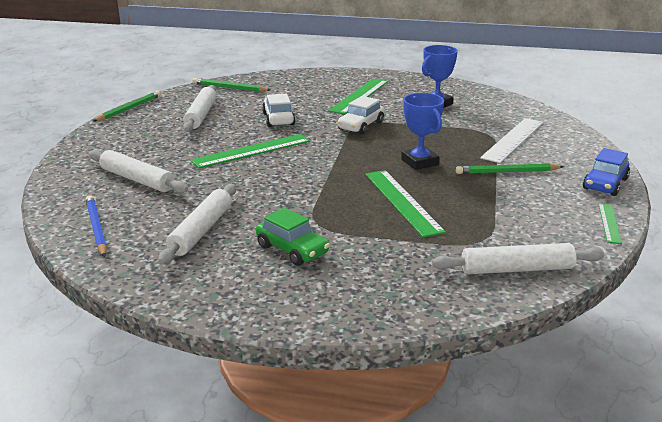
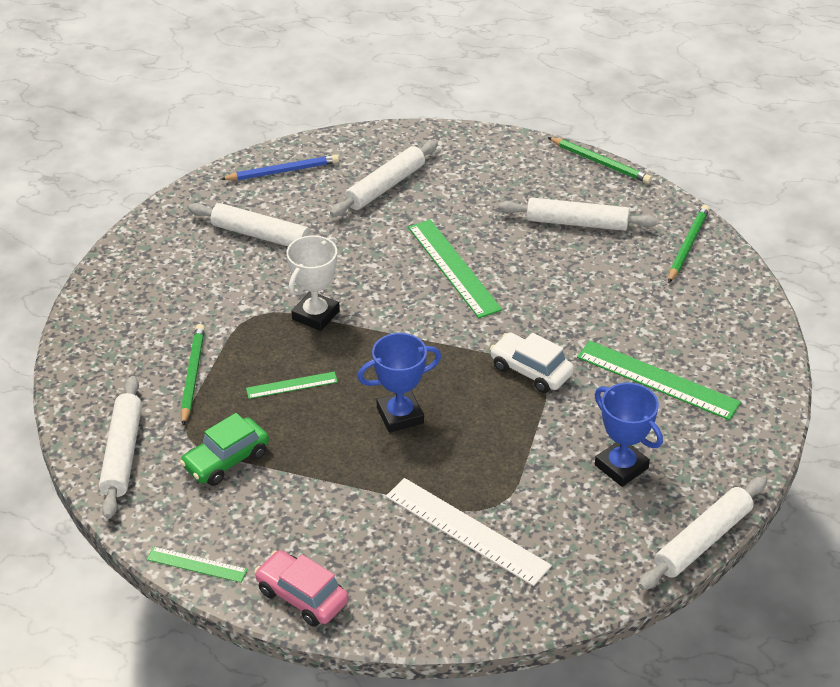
camera: 95 degrees right, 15 degrees up
green car [256,208,330,266] -> green car moved to [180,413,269,486]
white car [262,93,295,127] -> none
green ruler [365,170,446,237] -> green ruler [246,372,338,399], size x0.54
green pencil [456,163,564,174] -> green pencil moved to [181,324,205,426]
blue car [583,148,630,196] -> pink car [254,550,349,627]
none -> white trophy [286,235,340,331]
none -> white rolling pin [638,476,767,590]

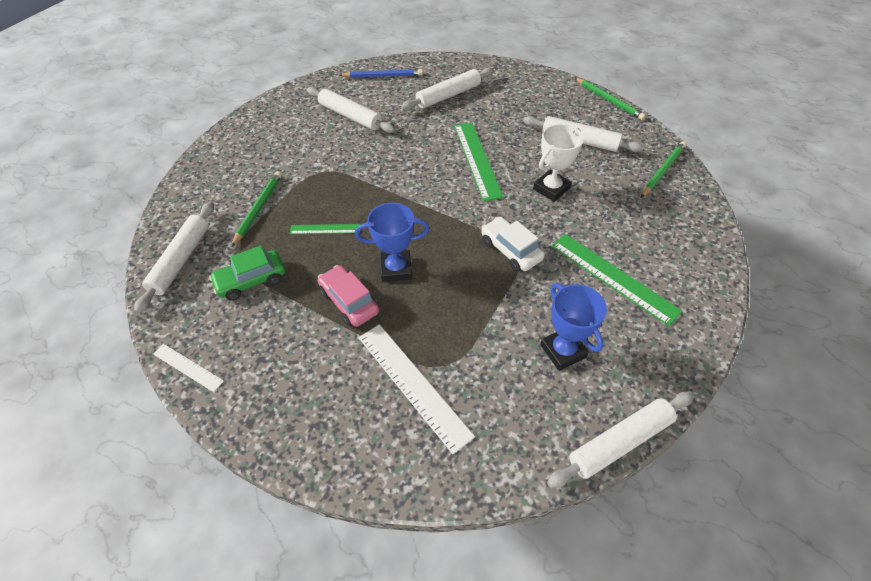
camera: 15 degrees right, 10 degrees up
green ruler [147,546,248,583] -> white ruler [153,344,224,392]
pink car [254,550,349,627] -> pink car moved to [318,265,379,327]
white trophy [286,235,340,331] -> white trophy moved to [533,124,584,202]

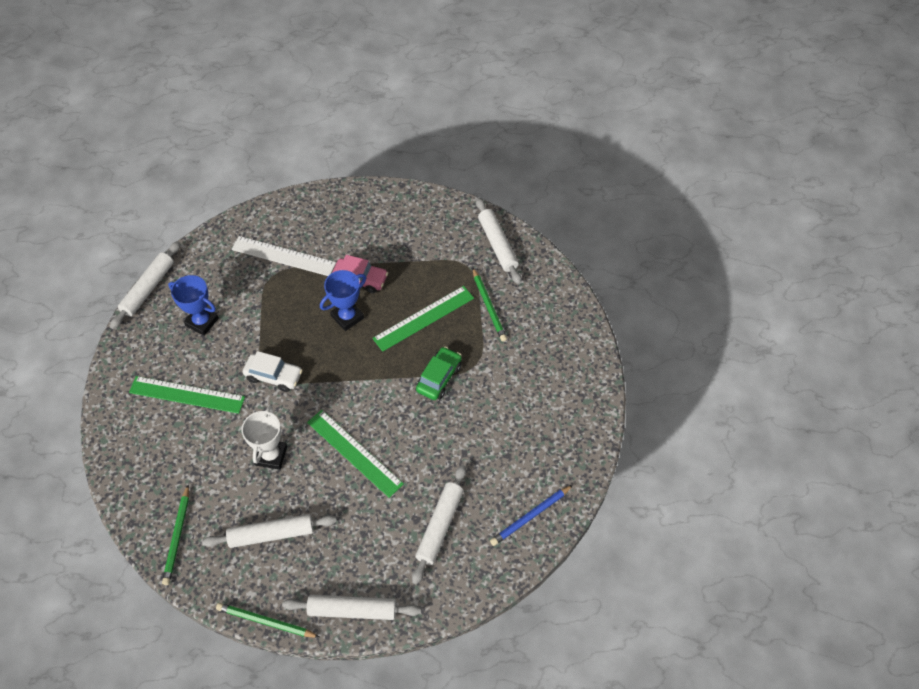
camera: 145 degrees right, 5 degrees up
white ruler [153,344,224,392] -> none
green car [209,245,285,301] -> green car moved to [416,346,462,400]
green ruler [290,224,361,234] -> green ruler [372,286,474,352], size x1.85
white rolling pin [307,87,395,133] -> white rolling pin moved to [282,595,421,620]

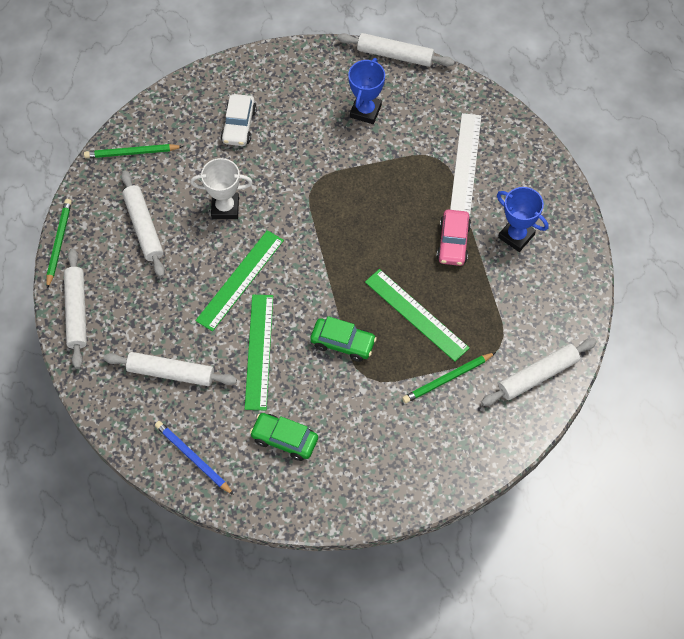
camera: 80 degrees right, 5 degrees up
green ruler [129,376,245,414] -> green ruler moved to [245,295,273,410]
white car [243,351,303,392] -> white car moved to [221,94,257,146]
blue trophy [320,270,366,331] -> blue trophy moved to [497,187,548,252]
none -> green car [250,413,318,461]

